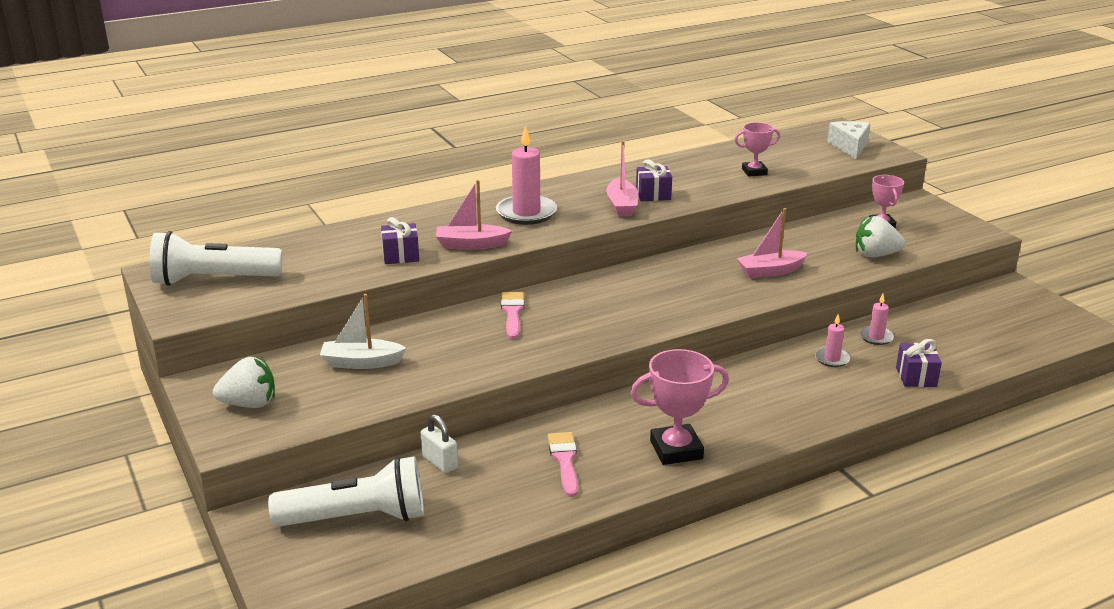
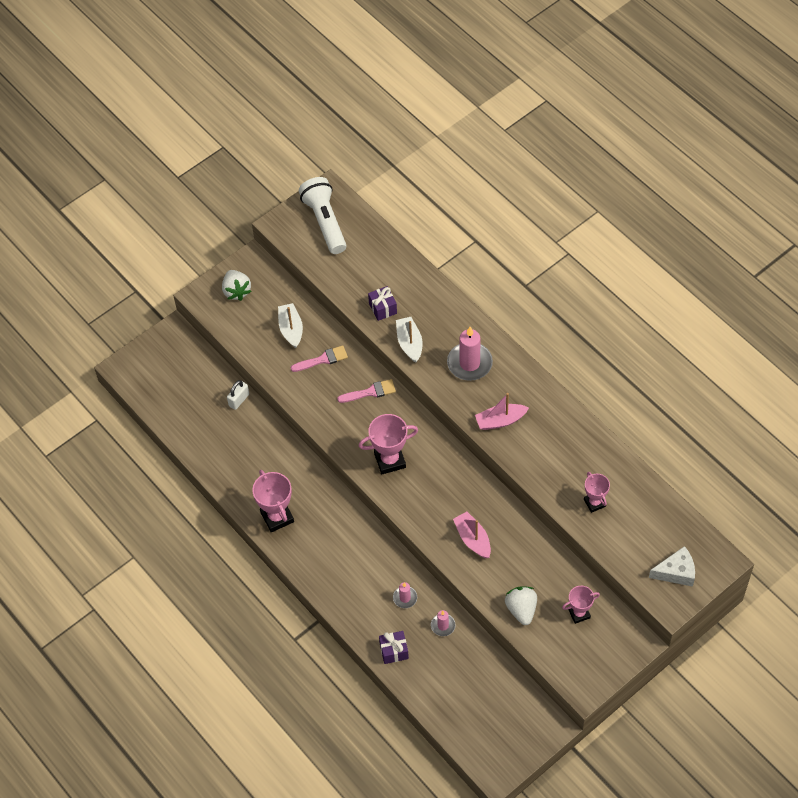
camera: 80 degrees right, 30 degrees up
white flashlight [268,456,424,527] -> none
pink boat [436,180,512,250] -> white boat [396,317,423,363]
pink brush [548,432,578,497] -> pink brush moved to [291,345,348,372]
purple gift [636,159,672,201] -> none
none -> pink trophy [359,414,418,474]

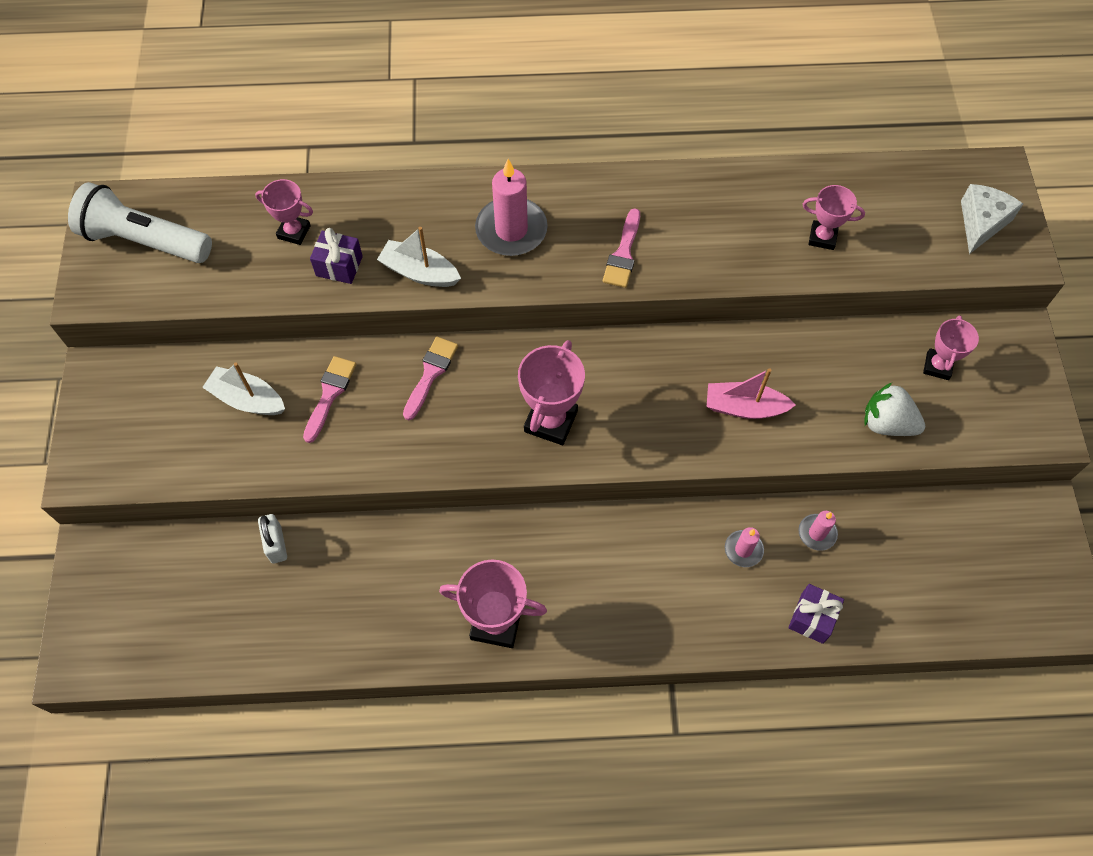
camera: 55 degrees left, 5 degrees up
white strawberry [222,270,252,301] -> none
pink boat [475,393,529,430] -> pink brush [603,208,640,288]
none -> pink trophy [255,179,313,245]

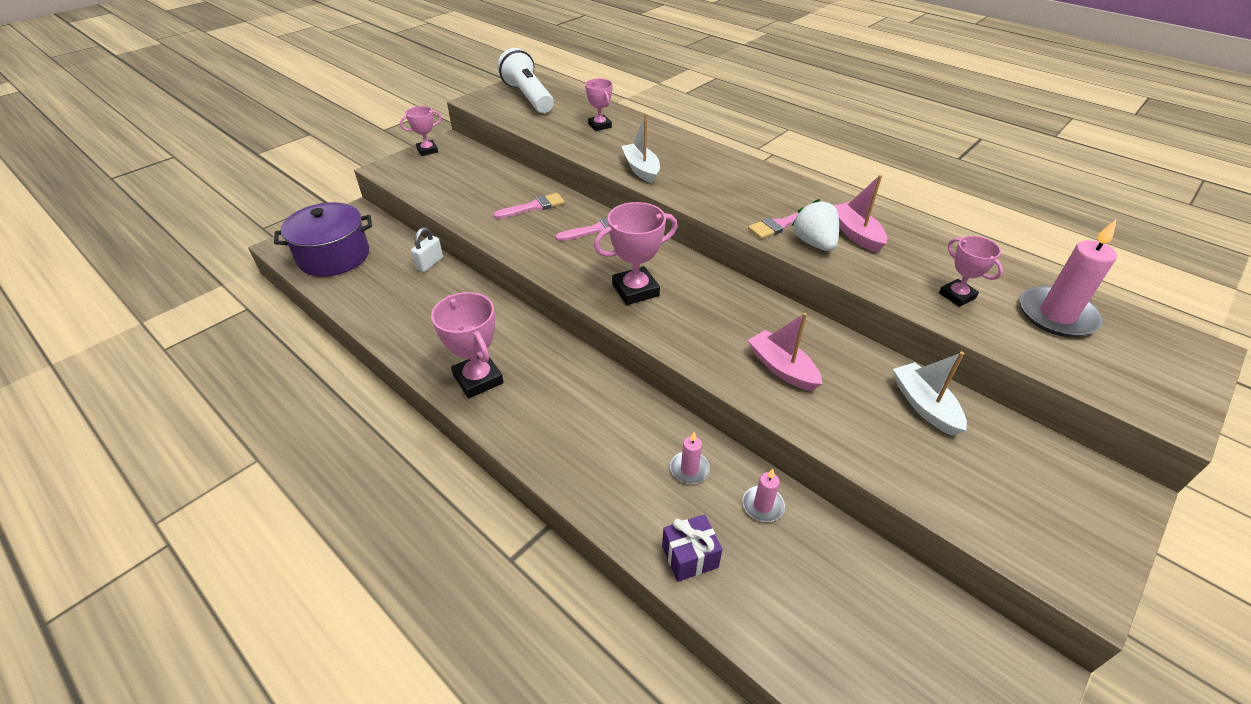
camera: 45 degrees right, 20 degrees down
white boat [202,362,285,415] -> white boat moved to [893,352,967,436]
purple gift [310,228,363,284] -> none
pink candle [475,159,548,256] -> pink candle moved to [1020,220,1117,337]
white strawberry [864,383,925,436] -> white strawberry moved to [791,199,839,251]
pink trophy [923,315,979,380] -> pink trophy moved to [400,106,442,156]
white cheese [961,184,1023,254] -> none
none -> purple pot [274,202,372,277]
none -> pink boat [833,175,887,253]

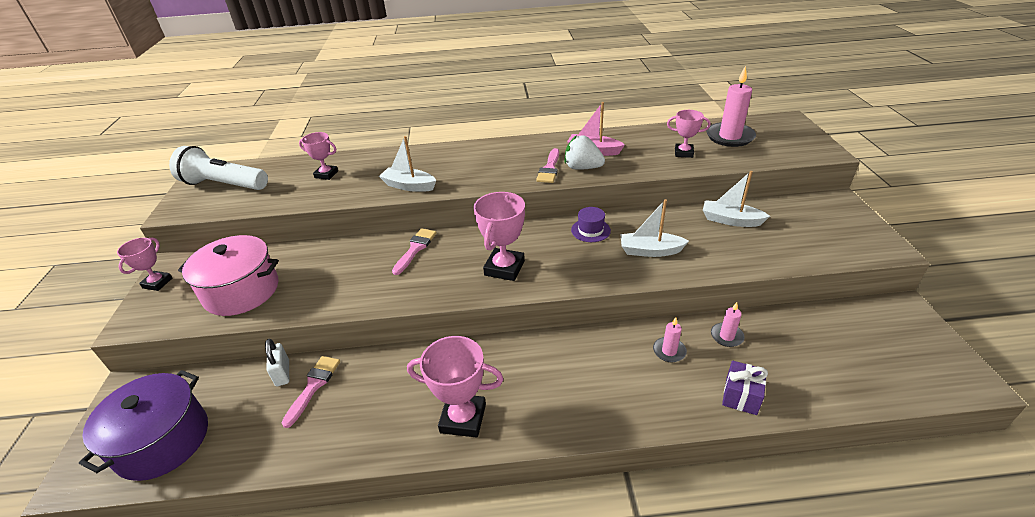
camera: 45 degrees left, 5 degrees down
pink brush [493,193,565,219] -> pink brush moved to [282,356,340,428]
pink boat [748,313,822,391] -> white boat [620,199,689,257]
none -> pink pot [178,235,279,316]
none -> purple hat [571,207,611,242]

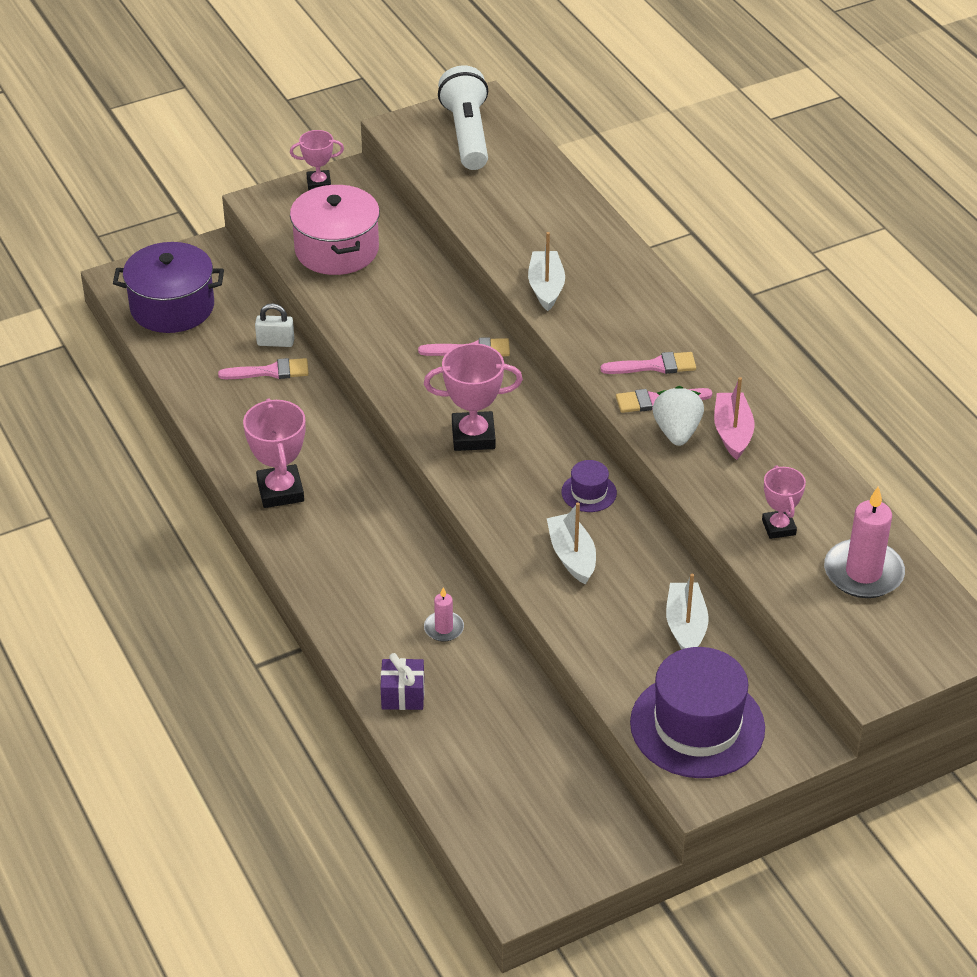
camera: 65 degrees right, 5 degrees up
white padlock [265,339,289,386] -> white padlock turned 45 degrees clockwise [255,303,294,347]
pink trophy [299,132,338,180] -> none
pink candle [711,302,745,347] -> none
none -> pink brush [601,352,696,374]
none -> purple hat [630,647,765,778]

